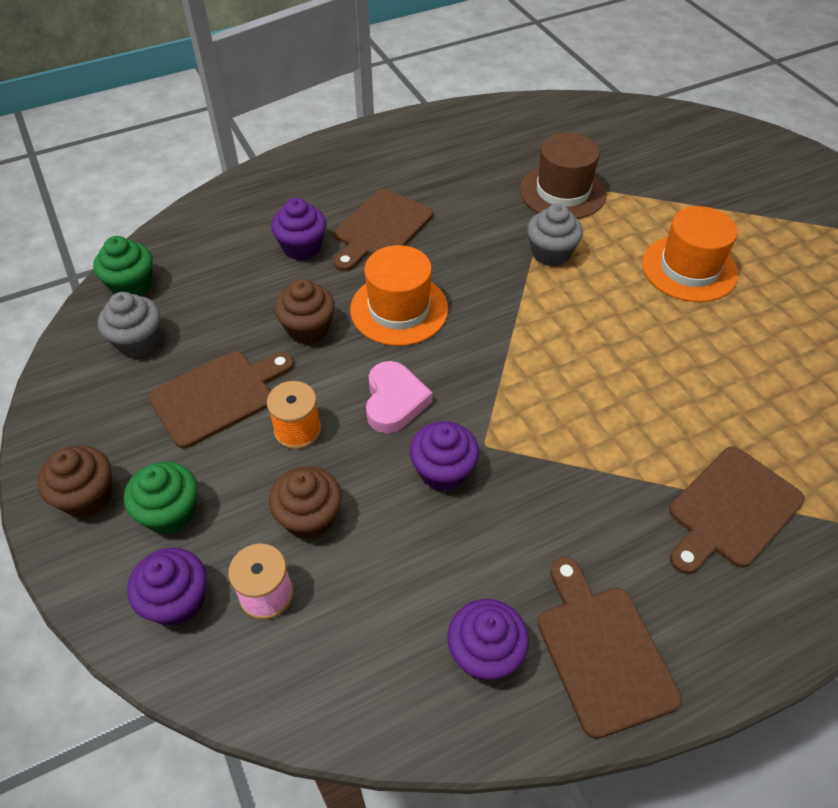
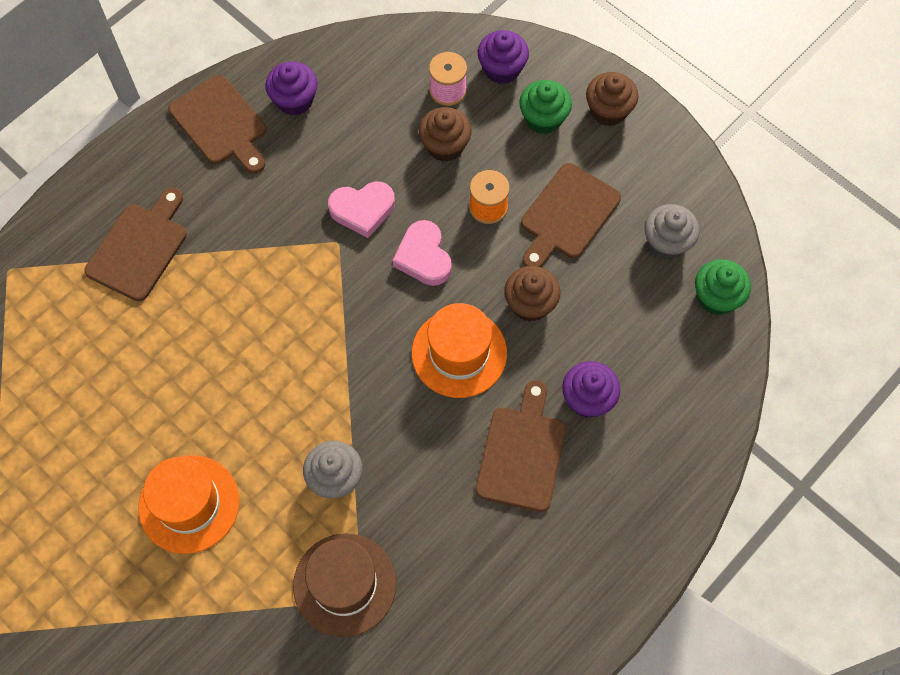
camera: 160 degrees right, 15 degrees up
purple cupcake [410,421,479,491] -> pink heart [328,182,395,238]

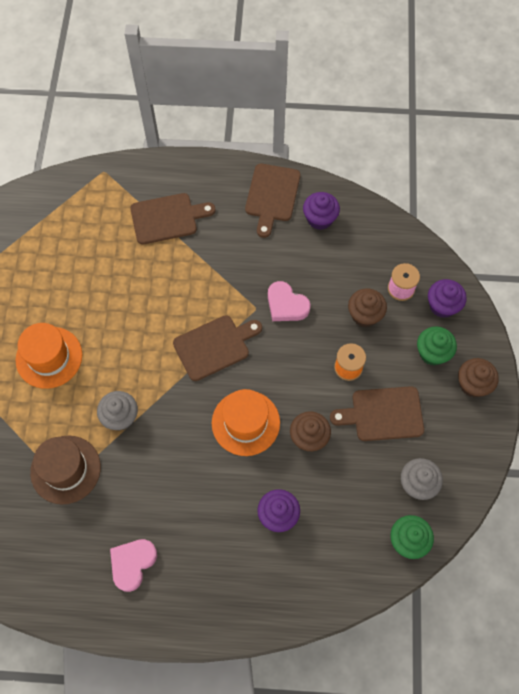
camera: 50 degrees right, 0 degrees up
pink heart [392,220,452,286] -> pink heart moved to [110,539,157,592]
brown cutting board [476,380,566,512] -> brown cutting board moved to [173,315,262,381]

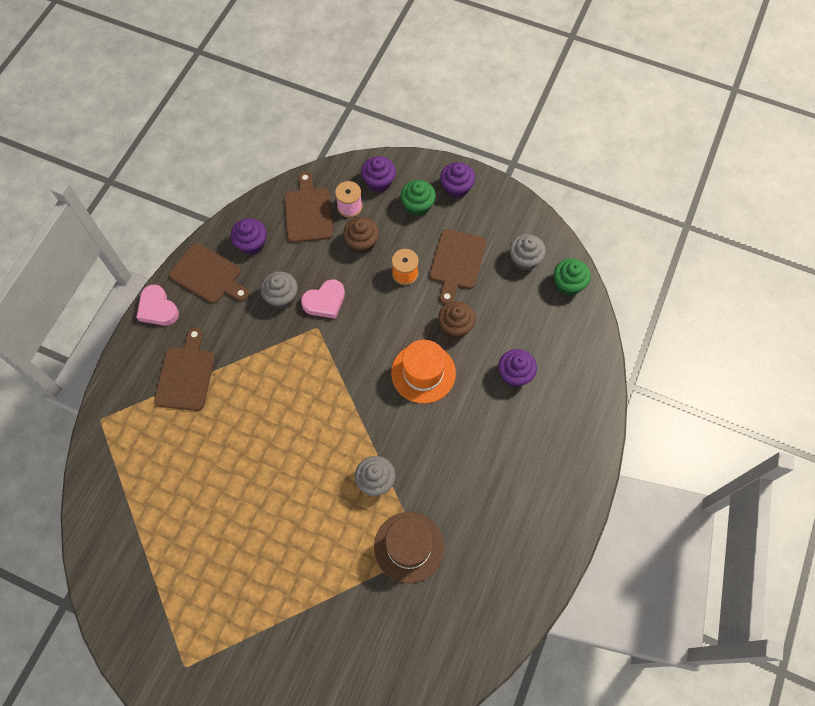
camera: 70 degrees left, 0 degrees up
orange hat [16,323,82,389] -> none
pink heart [110,539,157,592] -> pink heart moved to [136,285,179,326]
brown cutting board [173,315,262,381] -> brown cutting board moved to [284,172,333,243]
brown cupcake [458,358,499,397] -> purple cupcake [440,162,475,199]
none -> grey cupcake [261,271,298,309]

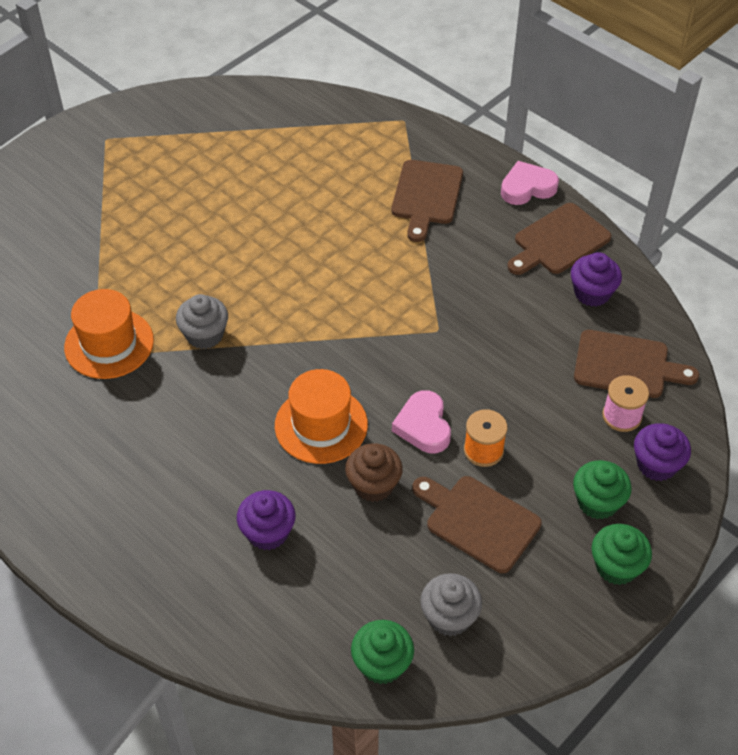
camera: 110 degrees right, 15 degrees down
brown cutting board [154,327,215,411] -> brown cutting board turned 75 degrees clockwise [391,160,463,242]
grey cupcake [261,271,298,309] -> none
pink heart [301,279,345,319] -> pink heart moved to [392,390,451,453]
brown cupcake [343,217,379,254] -> none
brown hat [374,512,444,583] -> orange hat [64,289,154,379]
purple cupcake [440,162,475,199] -> green cupcake [592,524,652,585]

